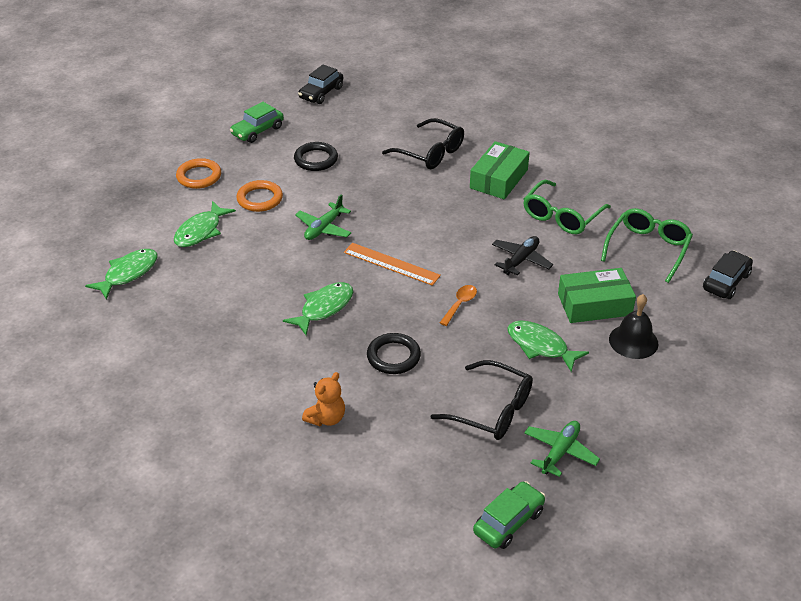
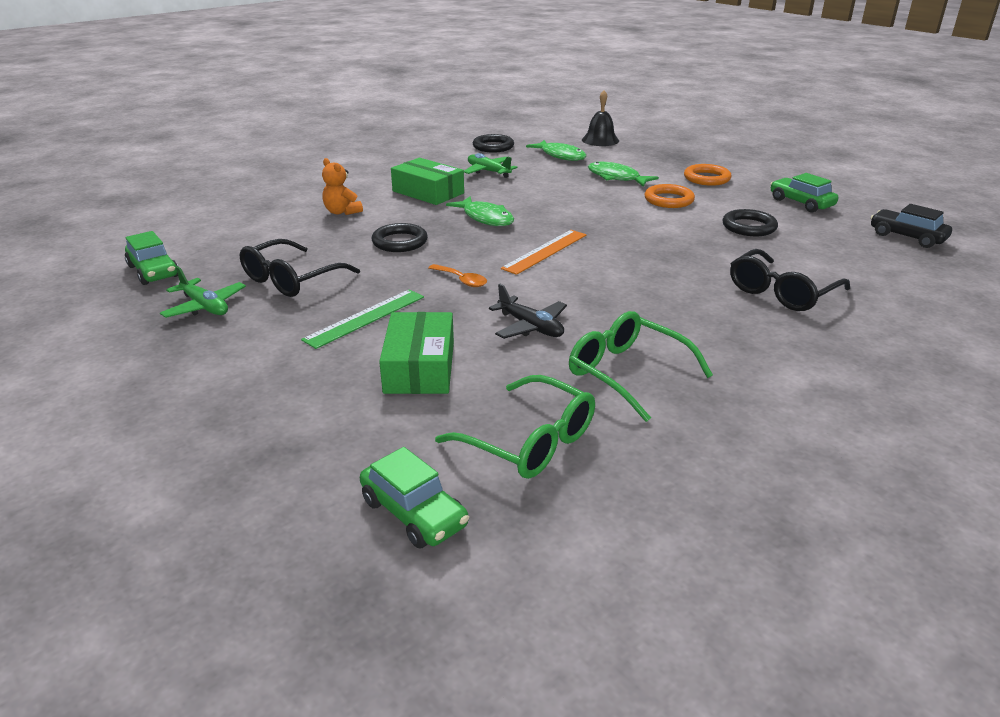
camera: 100 degrees right, 10 degrees down
green plane [295,194,352,240] -> green plane moved to [464,153,517,178]
green box [470,141,530,199] -> green box moved to [391,158,464,205]
green fish [507,320,589,372] -> green ruler [301,289,424,349]
black bell [609,294,658,359] -> black bell moved to [582,90,619,146]
black car [703,251,753,299] -> green car [360,447,469,548]
none -> black ring [473,134,514,152]

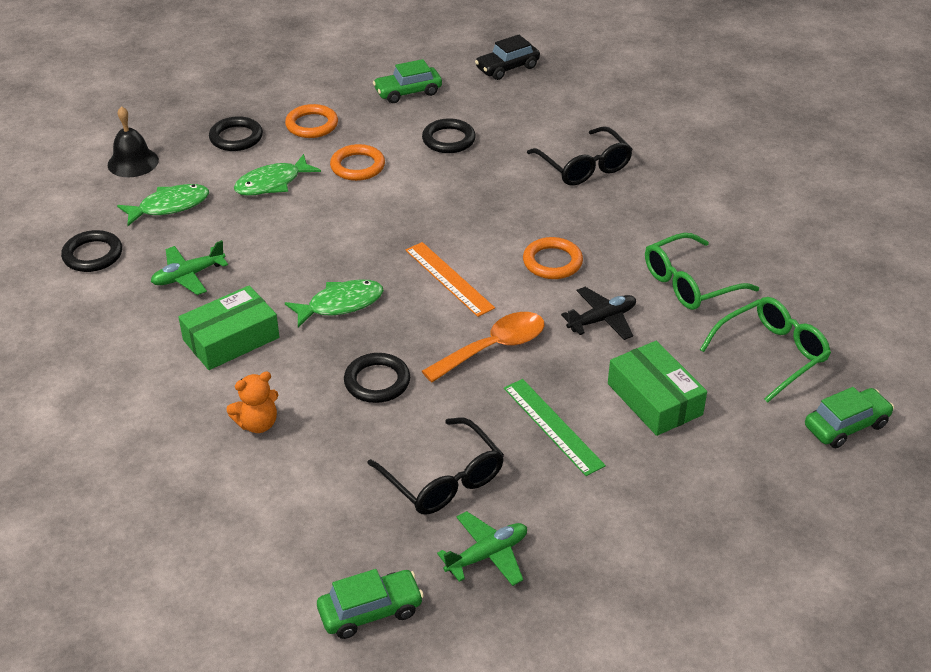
camera: 75 degrees left, 10 degrees up
green box [379,312,454,394] -> green box turned 45 degrees clockwise [608,341,707,436]
orange spoon [429,264,487,287] -> orange spoon [422,312,544,383], size x1.80
none -> black ring [209,116,263,151]
none -> orange ring [523,237,583,279]

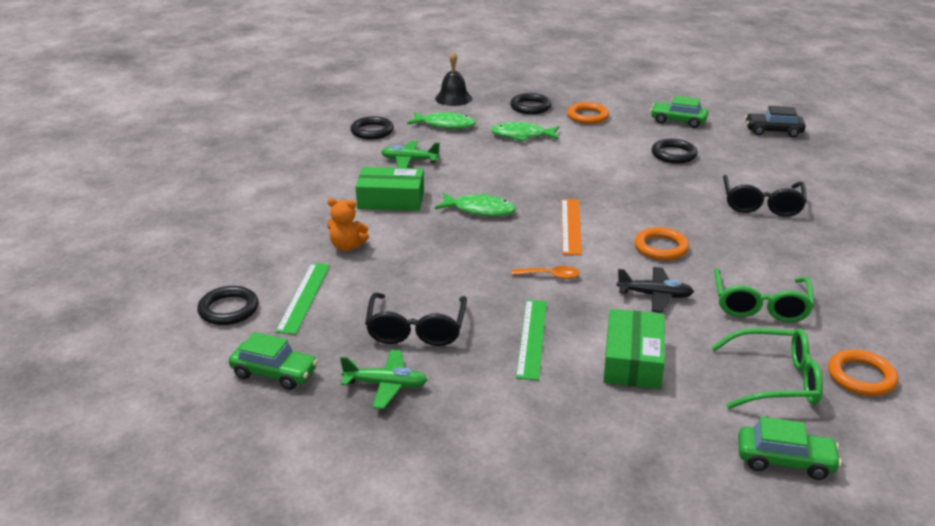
camera: 40 degrees right, 10 degrees down
orange ring [330,144,385,181] -> orange ring moved to [828,349,898,396]
black ring [344,353,410,403] -> black ring moved to [197,286,258,325]
orange spoon [422,312,544,383] -> orange spoon [511,266,580,279], size x0.56
green glasses [645,233,759,310] -> green glasses turned 90 degrees counterclockwise [714,268,814,322]
none -> green ruler [275,263,330,334]

